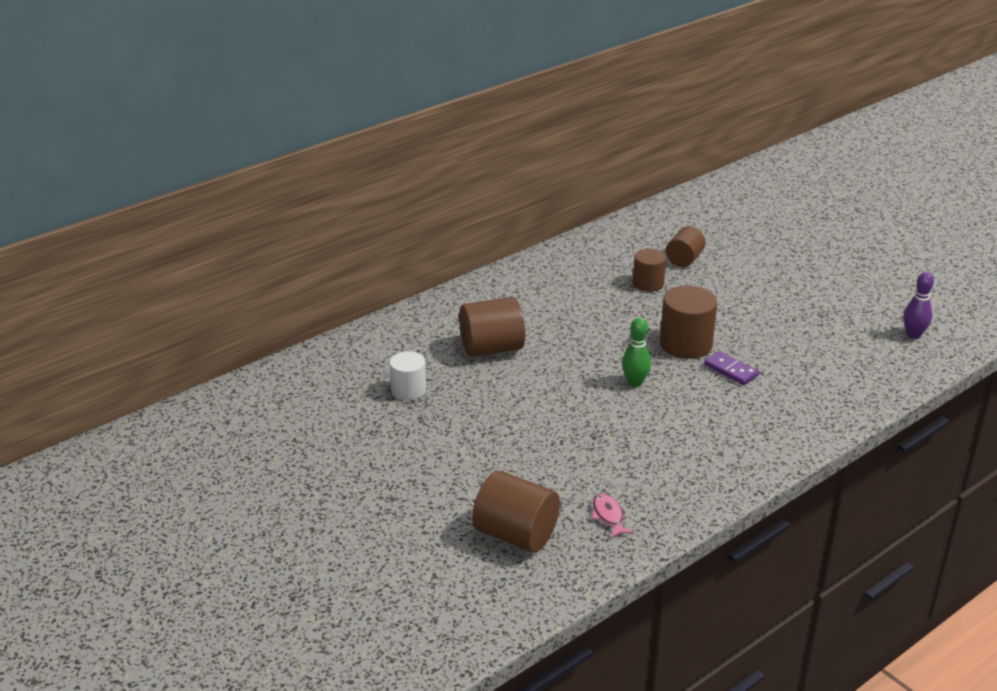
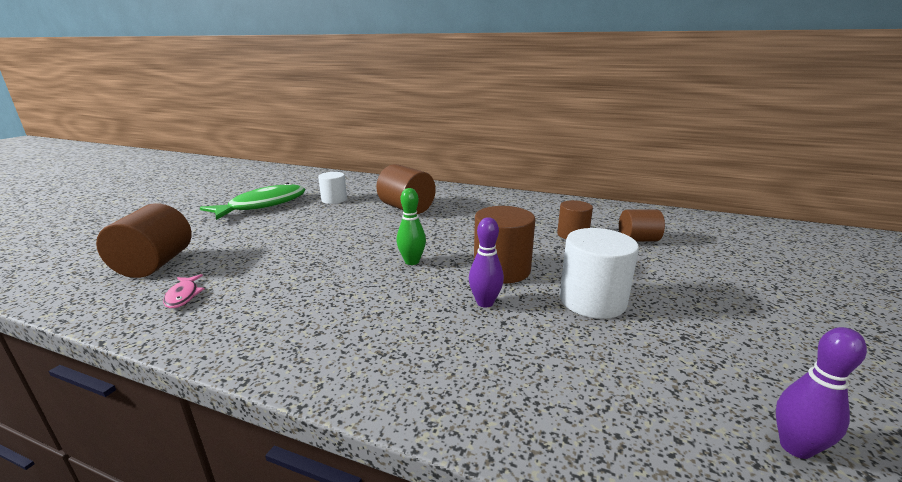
camera: 60 degrees right, 10 degrees down
pink fish [592,494,633,538] -> pink fish turned 120 degrees clockwise [163,274,205,308]
purple domino [704,351,759,385] -> purple bowling pin [469,217,504,308]
none -> green fish [200,183,306,220]
none -> white cylinder [560,228,639,319]

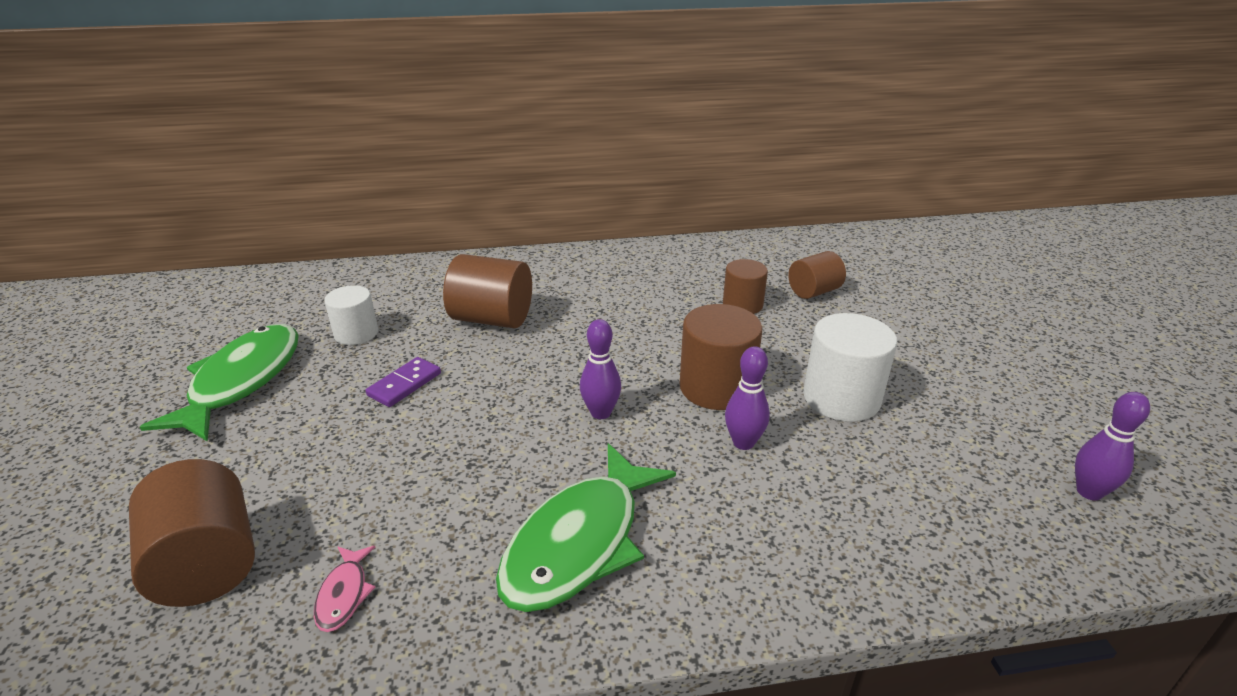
camera: 30 degrees left, 10 degrees up
pink fish [163,274,205,308] -> pink fish turned 45 degrees clockwise [314,546,375,632]
green bowling pin [396,188,426,265] -> purple bowling pin [580,319,621,419]
none -> purple domino [366,357,441,407]
none -> green fish [496,443,676,612]

